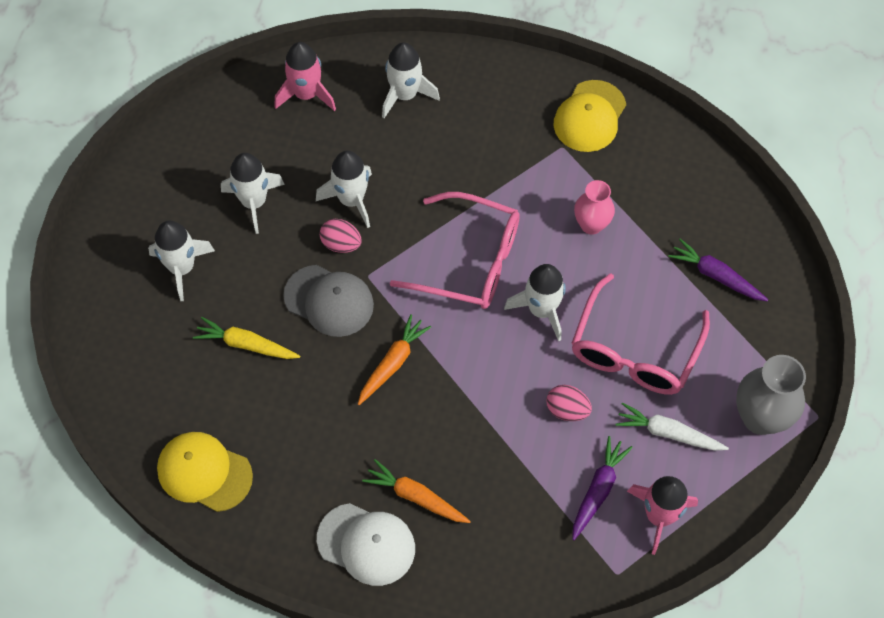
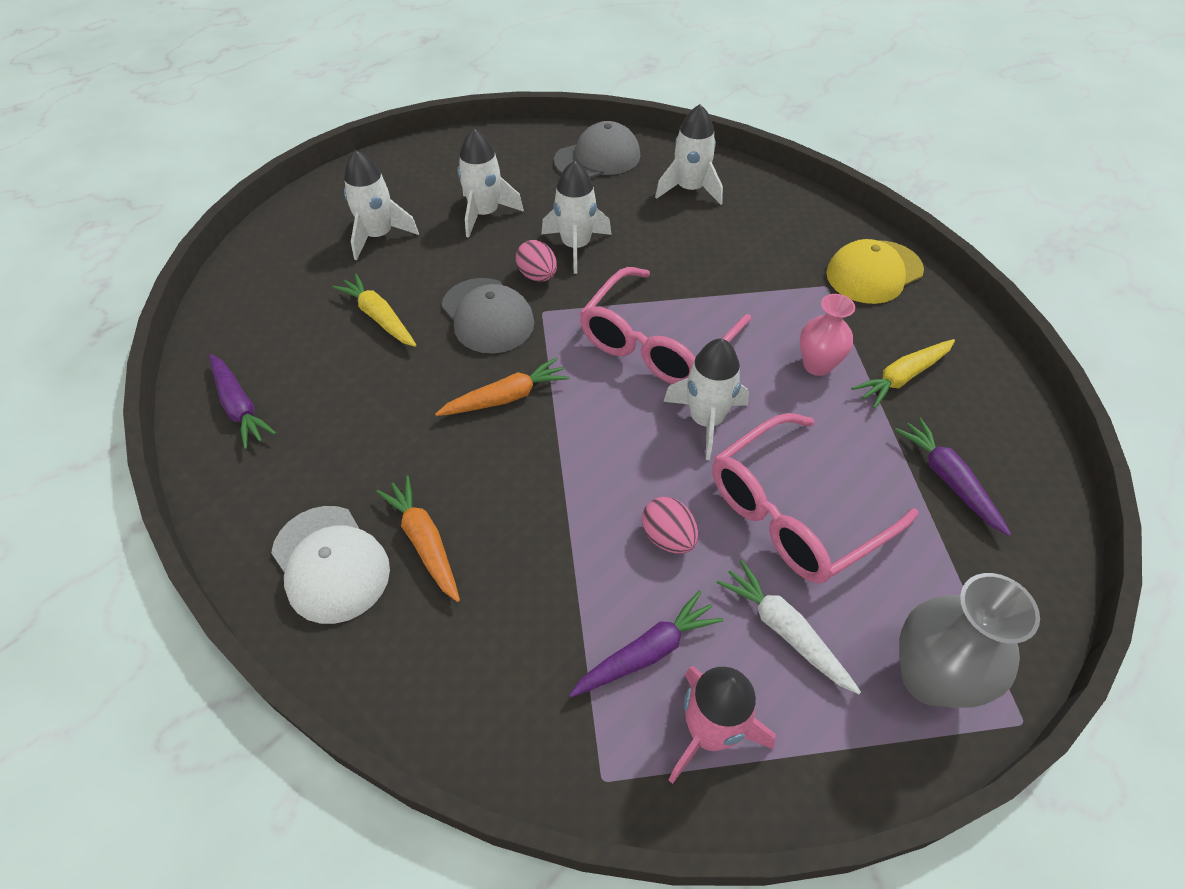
camera: 30 degrees right, 10 degrees down
yellow cap [157,432,253,512] -> purple carrot [209,354,276,449]
pink rocket [275,42,336,111] -> grey cap [554,121,640,178]
pink glasses [390,192,520,309] -> pink glasses turned 75 degrees clockwise [579,267,751,384]
none -> yellow carrot [851,339,955,408]

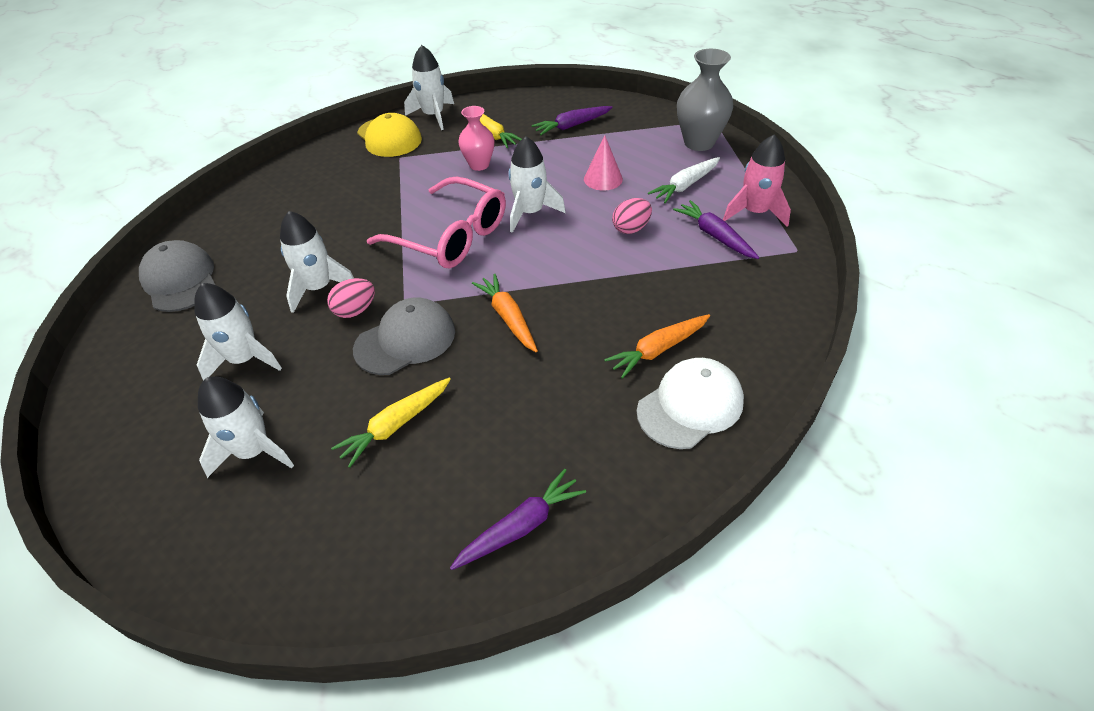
camera: 90 degrees left, 5 degrees down
white rocket [655,104,723,205] -> white rocket moved to [404,45,454,130]
pink glasses [712,413,918,583] -> pink cone [584,135,623,191]

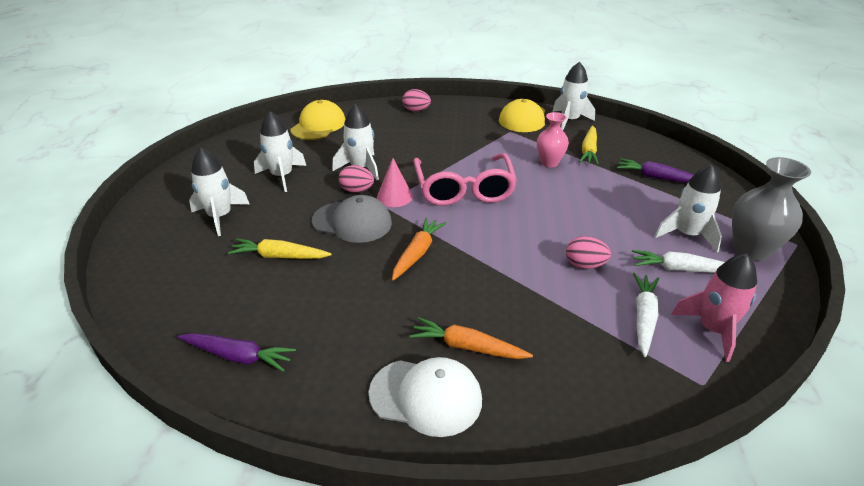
camera: 50 degrees right, 10 degrees down
grey cap [139,240,215,312] -> yellow cap [290,100,345,140]
white rocket [509,136,566,233] -> white rocket moved to [654,164,722,252]
pink cone [584,135,623,191] -> pink cone moved to [377,158,413,207]
purple carrot [673,200,759,259] -> white carrot [633,273,659,357]
none -> pink egg [402,89,431,112]

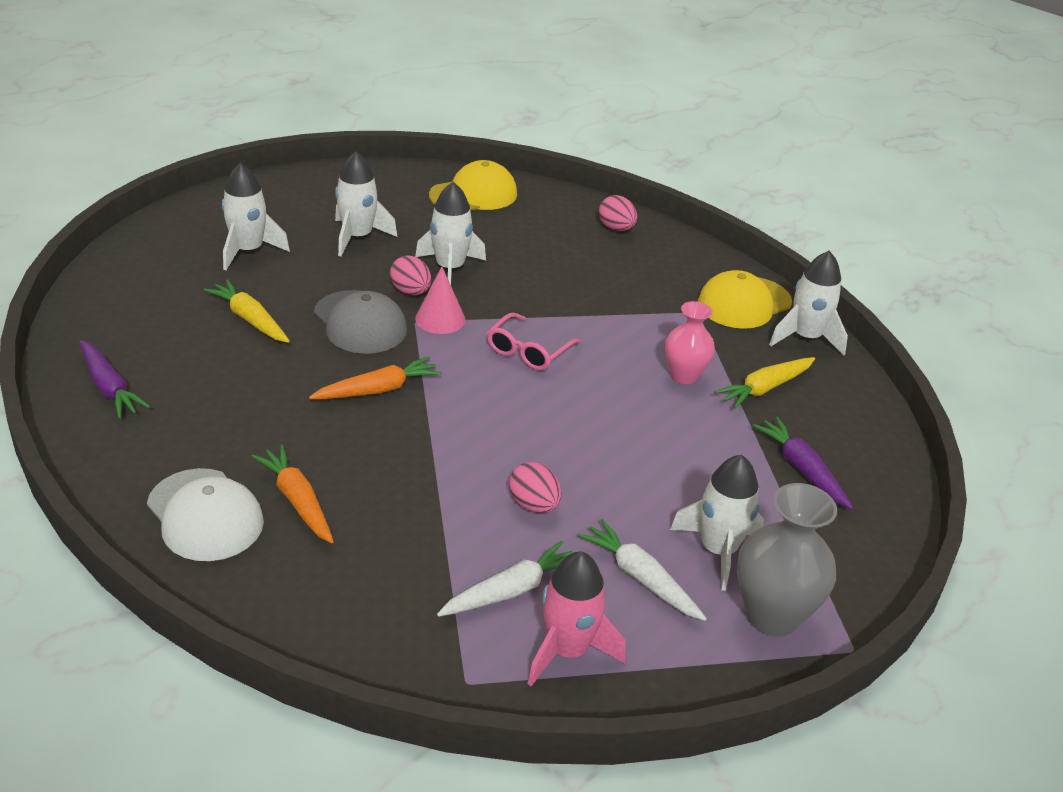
camera: 35 degrees right, 0 degrees up
pink glasses [413,153,517,206] -> pink glasses [487,313,581,370], size x0.56

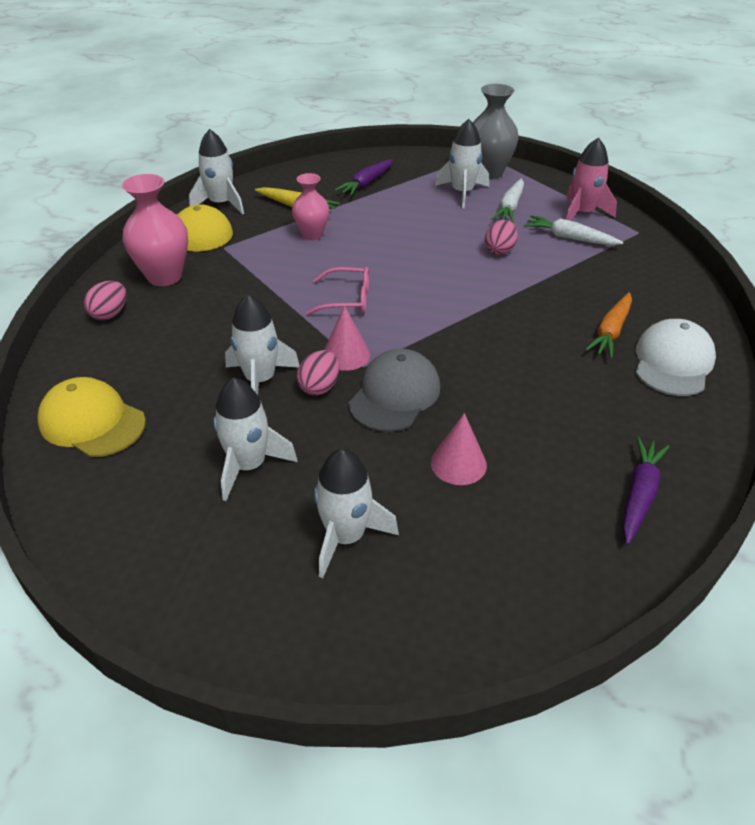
camera: 115 degrees left, 5 degrees up
yellow carrot [203,279,290,343] -> pink cone [431,413,487,485]
orange carrot [309,357,442,399] -> none
none -> pink vase [122,174,188,286]

